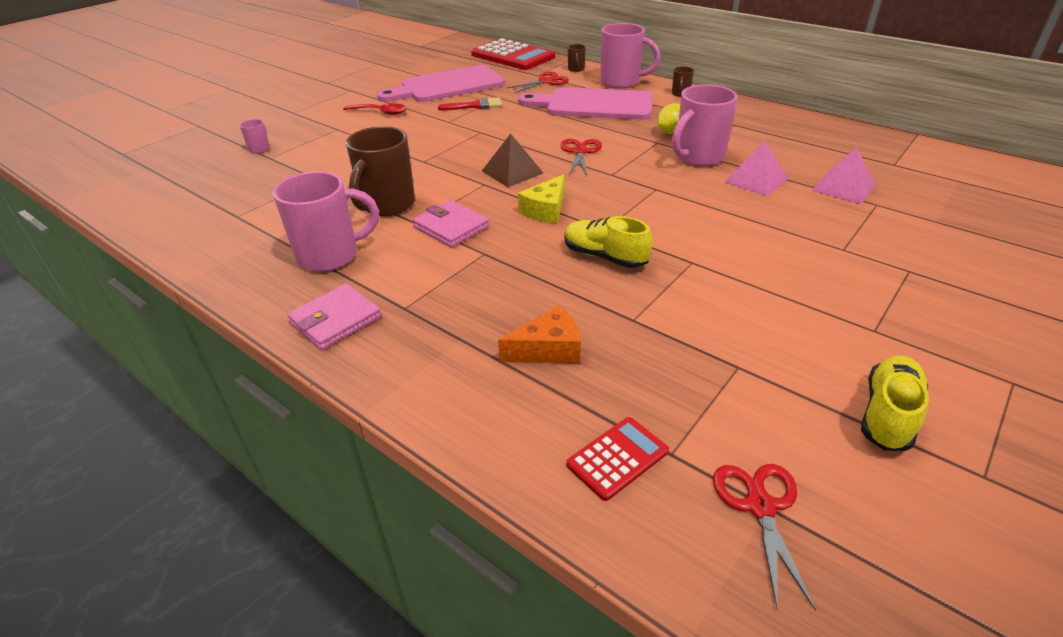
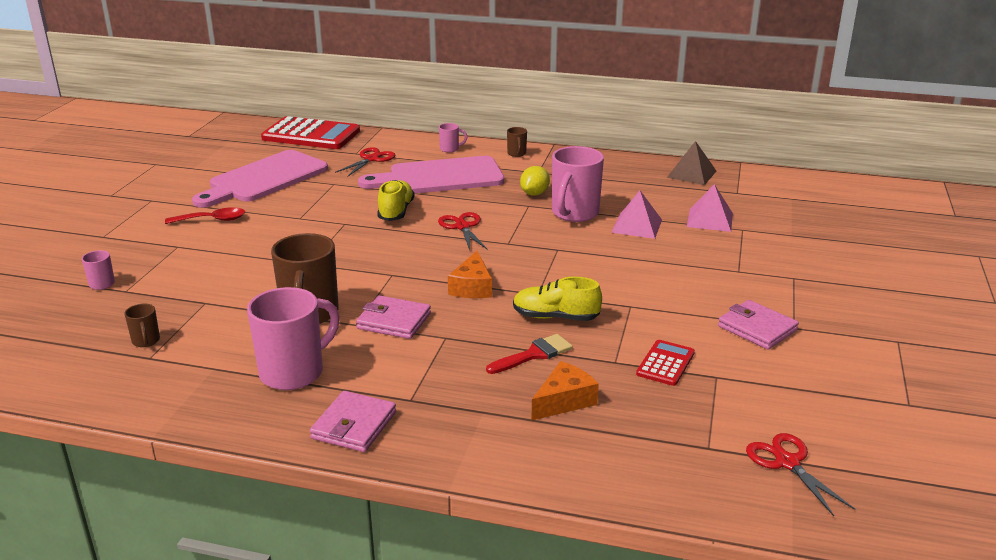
camera: 25 degrees left, 10 degrees down
red brush [438,97,502,111] -> red brush moved to [486,334,573,374]
brown pyramid [482,134,543,187] -> brown pyramid moved to [667,141,716,185]
yellow cheese [518,174,565,223] -> orange cheese [448,251,492,298]
red calculator [566,417,669,501] -> red calculator moved to [636,340,695,386]
brown mug [568,44,586,72] -> brown mug moved to [125,304,160,347]
pink mug [600,23,661,88] -> pink mug [439,123,467,153], size x0.45
yellow shoe [861,355,929,451] -> yellow shoe moved to [377,180,415,221]
none -> pink wallet [718,300,799,349]

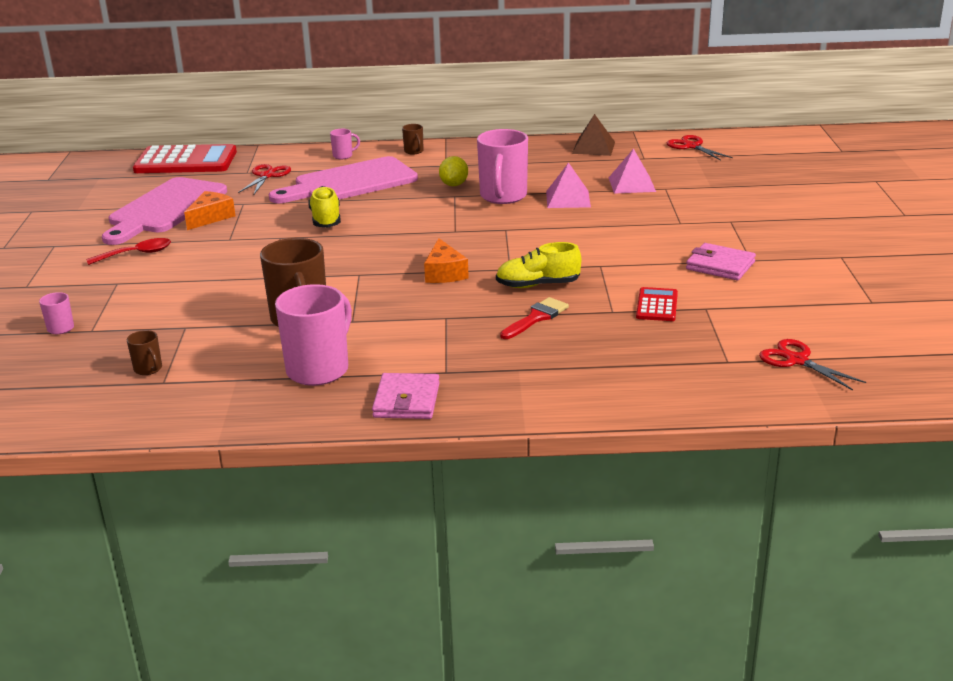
camera: 15 degrees left, 0 degrees up
pink wallet [356,295,431,339] -> none
red scissors [438,212,488,250] -> red scissors moved to [667,135,733,161]
orange cheese [531,361,599,421] -> orange cheese moved to [184,191,235,230]

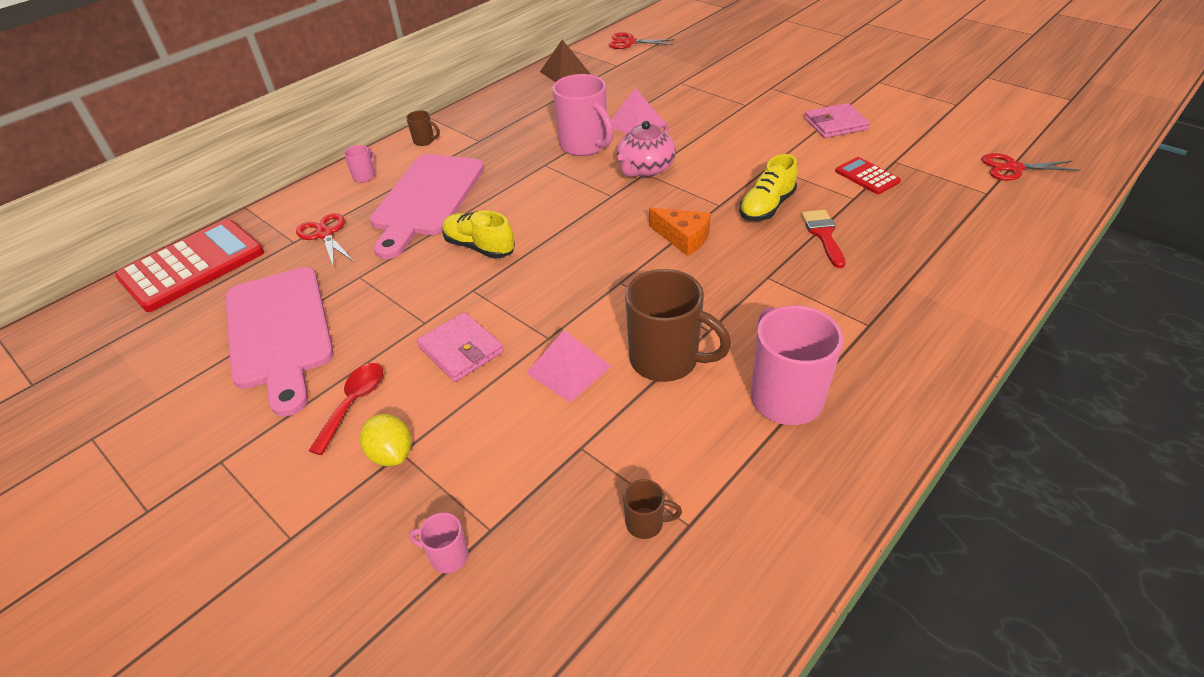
camera: 45 degrees left, 15 degrees up
orange cheese [184,191,235,230] -> none
pink wallet [372,373,440,419] -> pink wallet moved to [417,312,504,382]
yellow lemon [439,156,468,186] -> yellow lemon moved to [360,414,412,466]
pink pyramid [609,148,656,194] -> pink pyramid moved to [526,330,612,403]
none -> pink teapot [617,121,676,177]

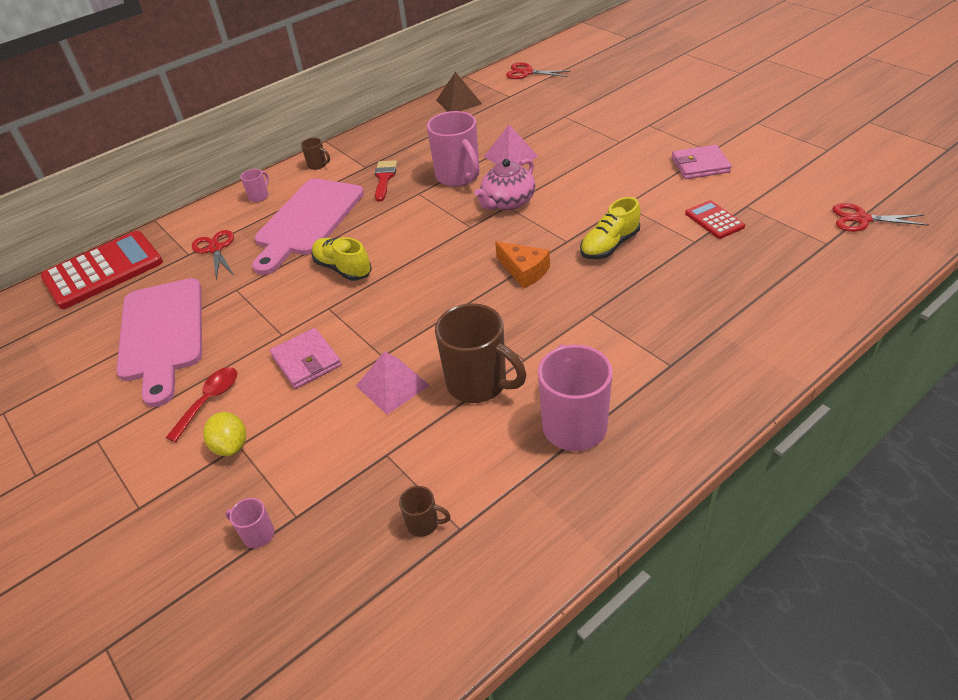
camera: 10 degrees right, 0 degrees up
red brush [801,210,845,268] -> red brush moved to [375,160,397,202]

